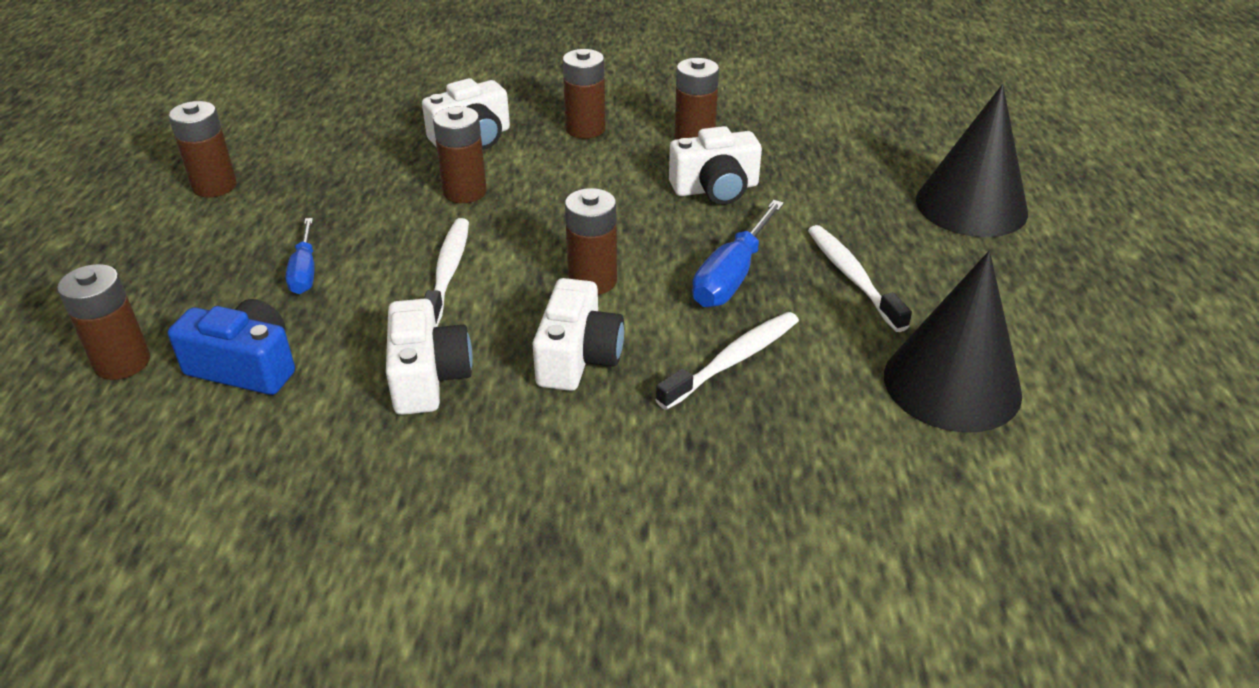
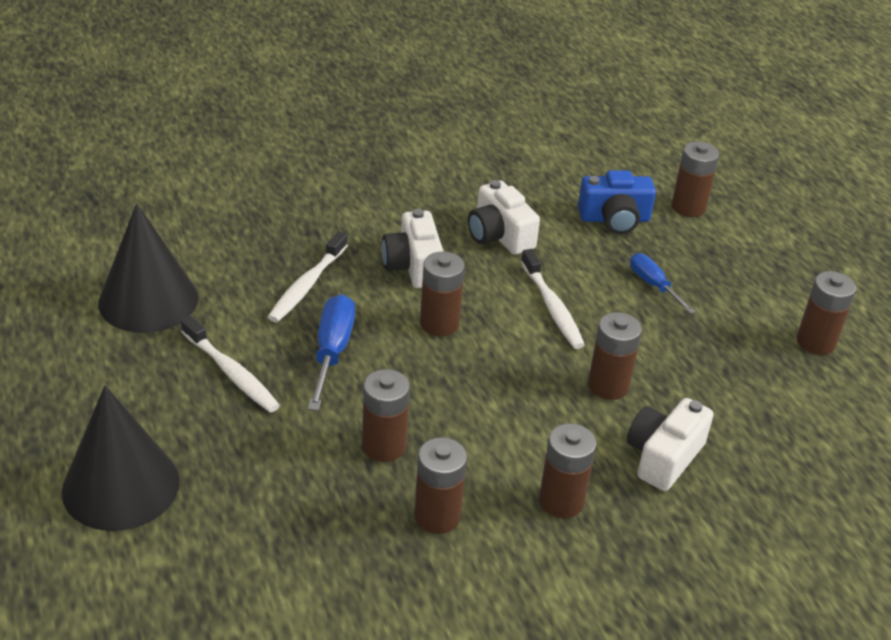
camera: 155 degrees right, 0 degrees up
white camera [669,126,762,205] -> brown battery [362,369,410,462]

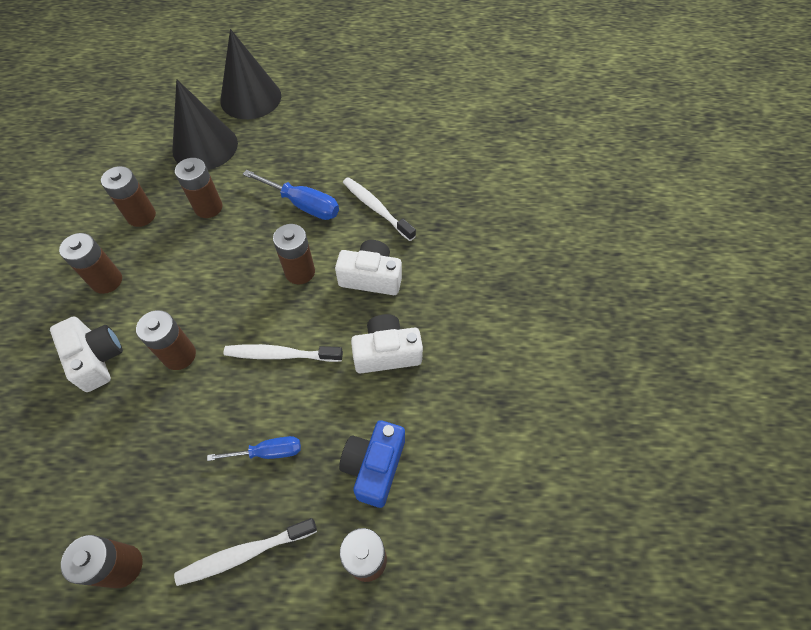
camera: 115 degrees right, 20 degrees up
black cone [98,203,198,333] -> black cone moved to [172,79,238,170]
white toothbrush [181,315,280,413] -> white toothbrush moved to [174,518,317,586]

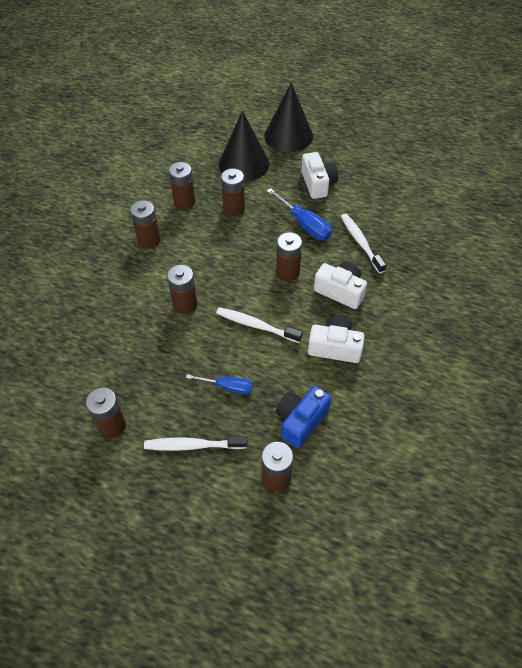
camera: 20 degrees right, 5 degrees down
white camera [50,316,123,392] -> white camera moved to [301,152,338,199]

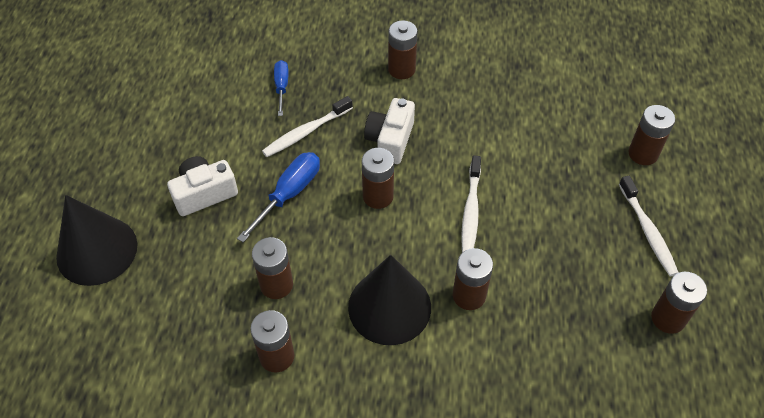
camera: 105 degrees left, 0 degrees up
brown battery [130,200,160,249] -> brown battery moved to [388,20,418,79]
blue screwdriver [186,374,253,394] -> blue screwdriver moved to [274,60,289,116]
black cone [218,111,269,182] -> black cone moved to [348,255,431,345]
blue camera [276,386,331,448] -> none
white camera [308,316,365,363] -> none

